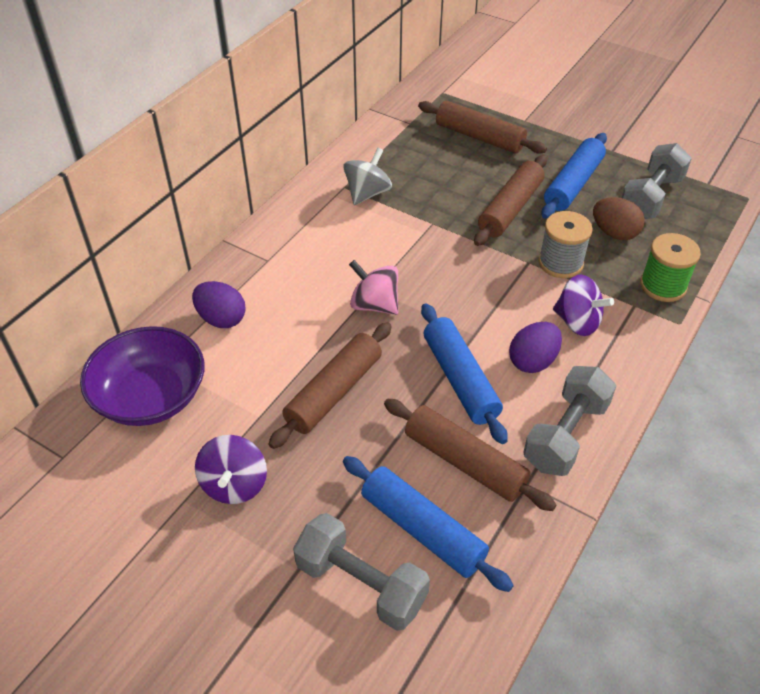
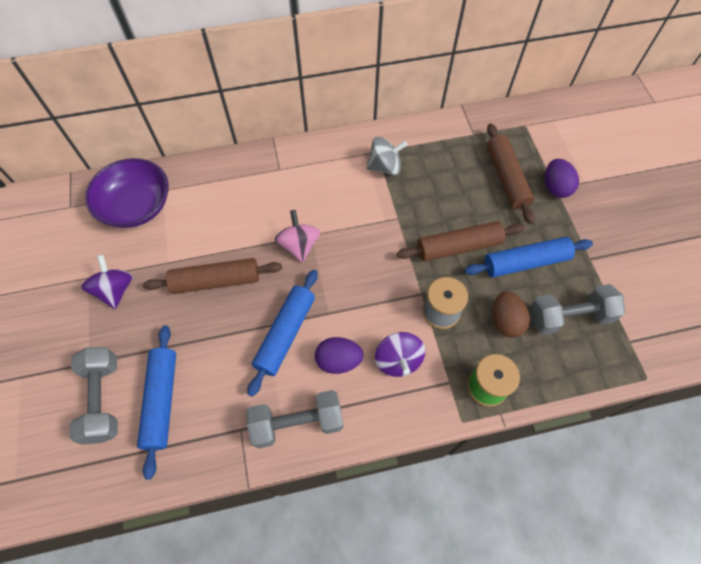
camera: 45 degrees right, 15 degrees up
purple egg [192,281,246,328] -> purple egg moved to [545,159,579,198]
purple spinning top [195,435,267,504] -> purple spinning top turned 120 degrees clockwise [81,255,133,309]
brown rolling pin [384,399,556,511] -> none

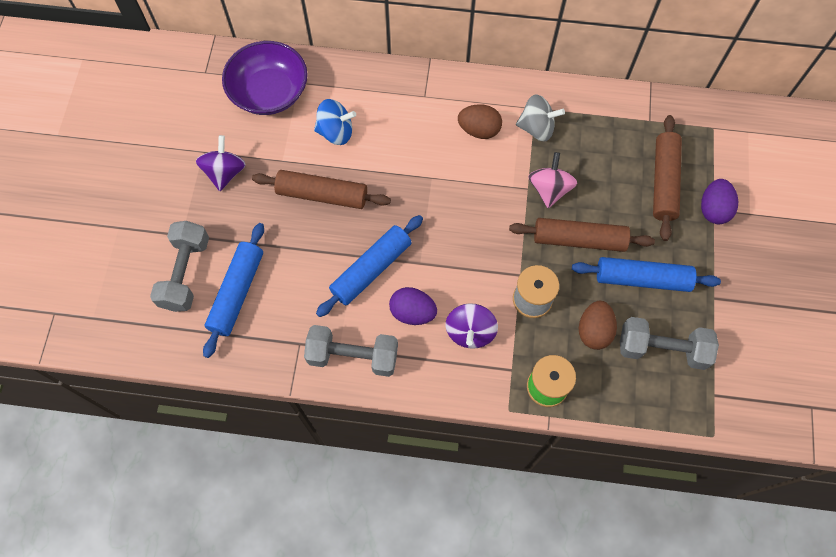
camera: 20 degrees right, 5 degrees up
pink spinning top [275,210,320,263] -> pink spinning top moved to [528,152,577,208]
none -> blue spinning top [314,99,356,145]
none -> brown egg [458,104,502,139]

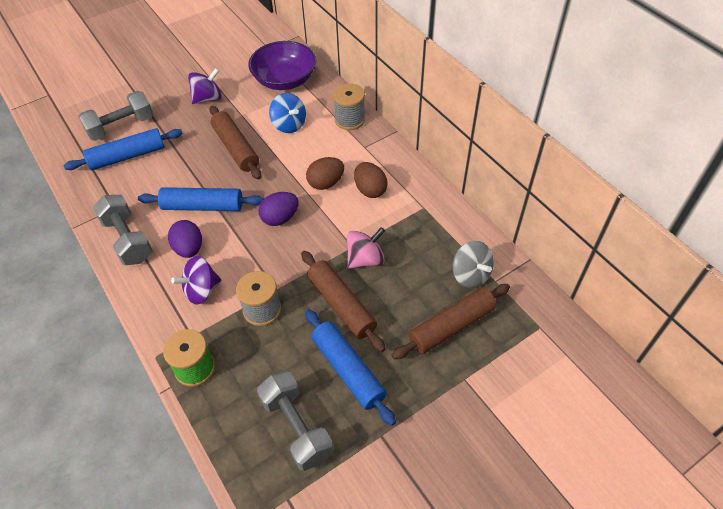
camera: 50 degrees right, 15 degrees down
grey spinning top [516,95,565,141] -> grey spinning top moved to [452,241,494,288]
brown egg [579,301,617,350] -> brown egg moved to [306,157,344,190]
purple egg [701,179,738,224] -> purple egg moved to [259,192,298,226]
none -> grey spool [333,83,365,130]

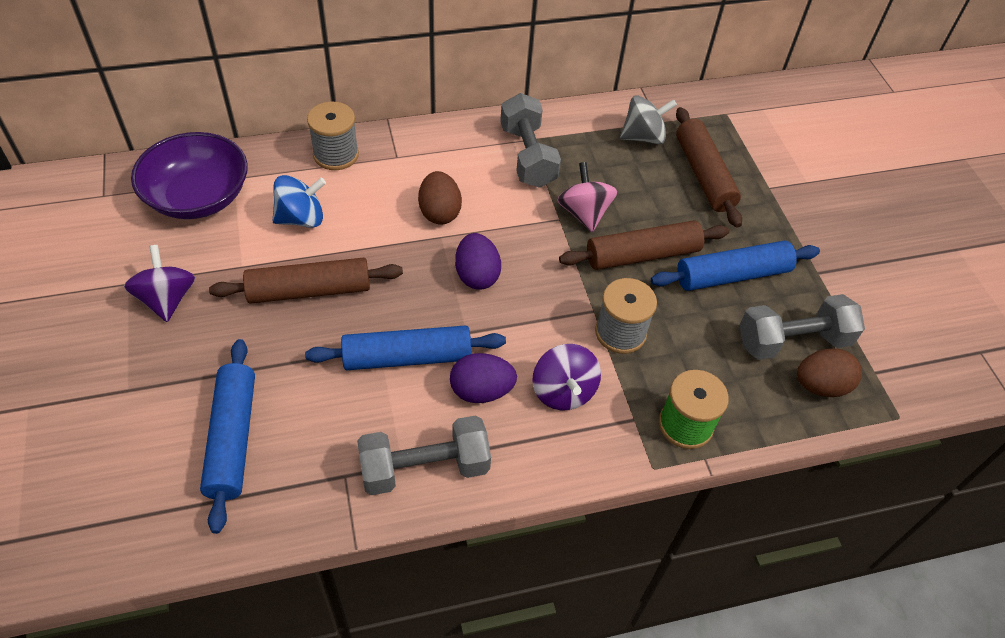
camera: 75 degrees left, 0 degrees up
grey dumbbell [78,91,154,141] -> grey dumbbell moved to [500,93,561,188]
blue rolling pin [138,187,264,211] -> blue rolling pin turned 60 degrees clockwise [305,326,506,370]
brown egg [354,162,388,198] -> brown egg moved to [797,348,862,397]

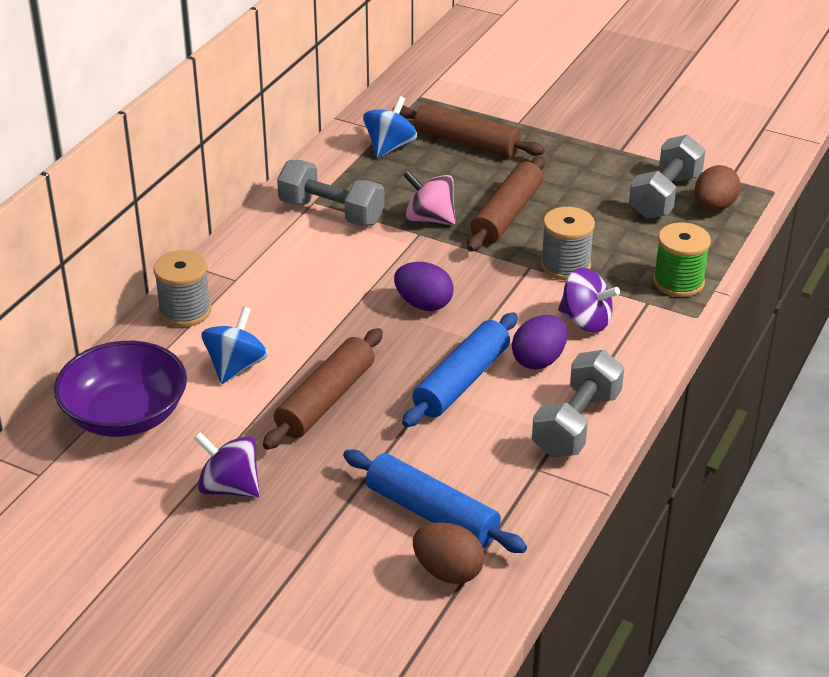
camera: 45 degrees left, 15 degrees down
brown egg [418,171,462,224] -> brown egg moved to [413,522,484,584]
grey spinning top [620,95,677,144] -> blue spinning top [363,96,417,158]
blue rolling pin [651,240,820,291] -> none

